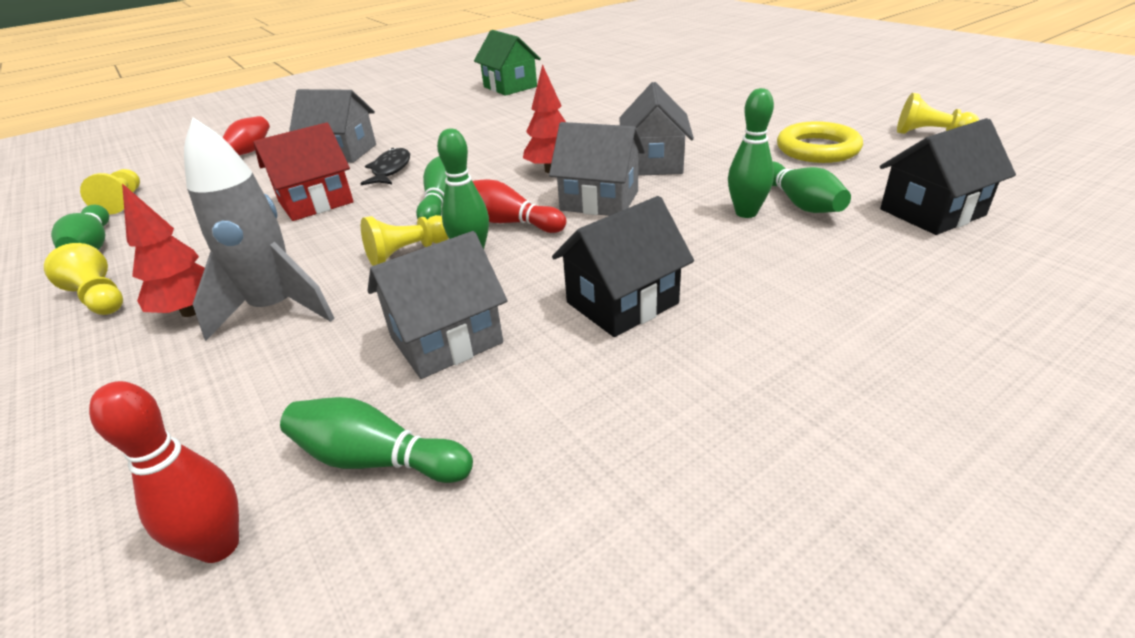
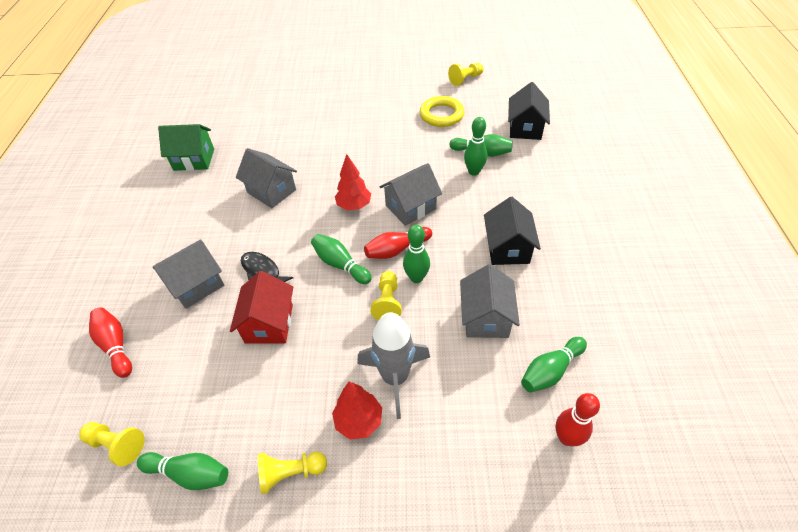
camera: 55 degrees left, 15 degrees up
grey house [620,82,694,176] -> grey house moved to [236,148,297,208]

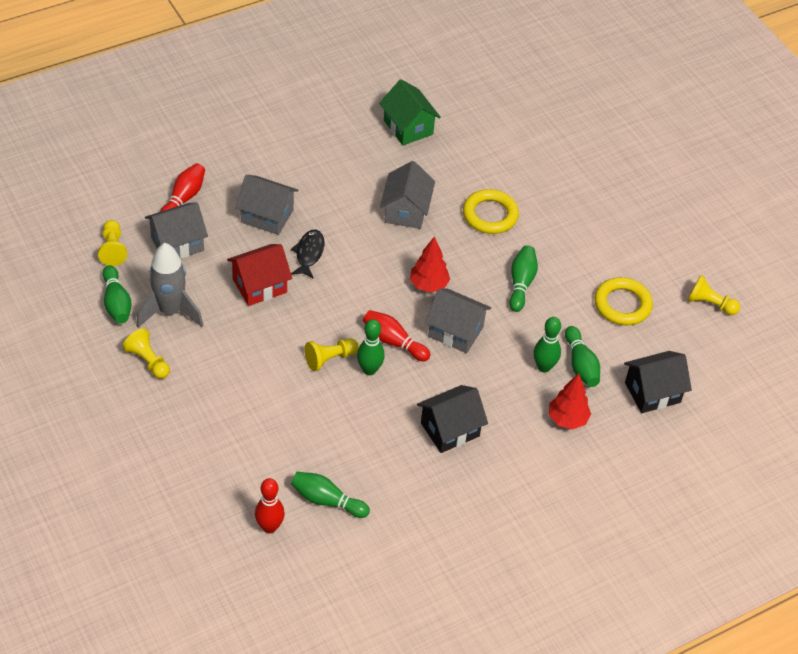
camera: 55 degrees right, 0 degrees up
green bowling pin [311,234,372,284] -> green bowling pin moved to [509,245,538,312]
red tree [332,381,382,439] -> red tree moved to [549,373,591,430]
grey rocket [357,312,430,419] -> grey rocket moved to [136,243,203,327]
grey house [460,264,520,338] -> grey house moved to [145,202,208,259]
none -> yellow ring [463,189,519,234]

